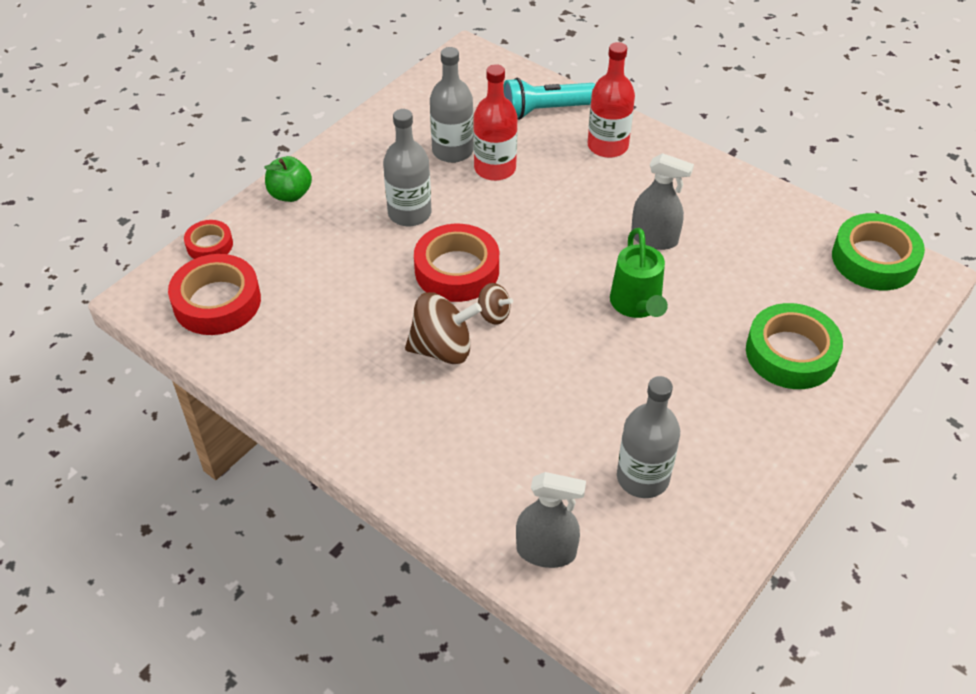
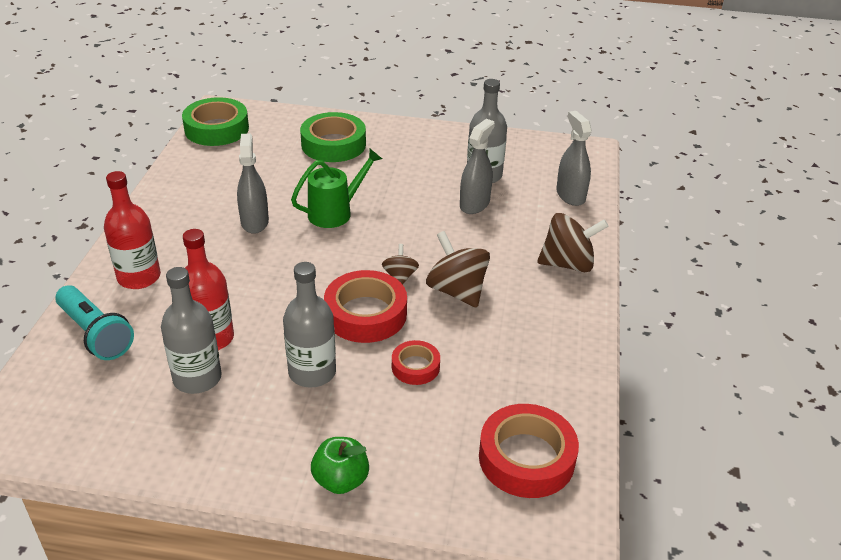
camera: 120 degrees left, 10 degrees down
red tape [184,220,233,259] -> red tape moved to [392,340,440,385]
none -> grey spray bottle [460,119,495,214]
none -> brown spinning top [537,213,609,272]

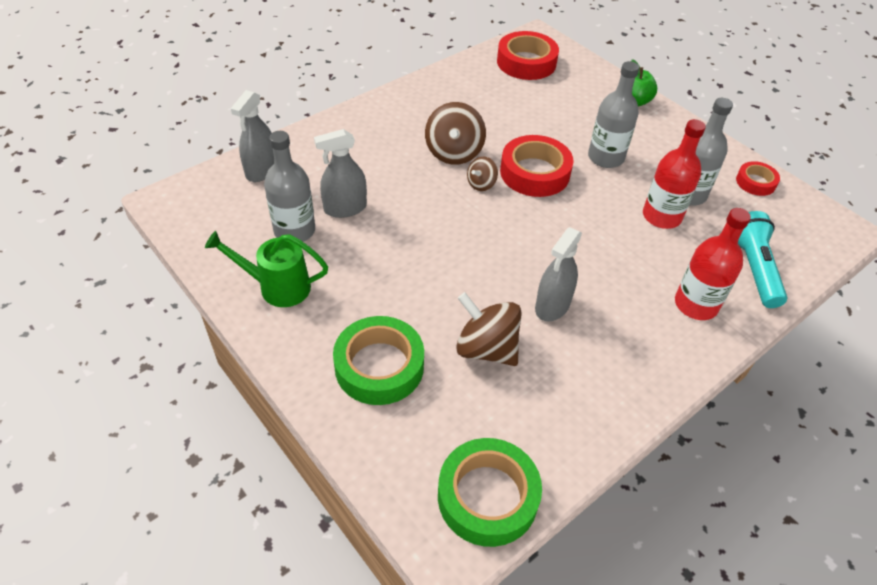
camera: 140 degrees left, 10 degrees up
green watering can [291,149,382,228] -> green watering can moved to [205,231,328,307]
red tape [392,340,440,385] -> red tape moved to [736,161,780,196]
brown spinning top [537,213,609,272] -> brown spinning top moved to [456,292,522,366]

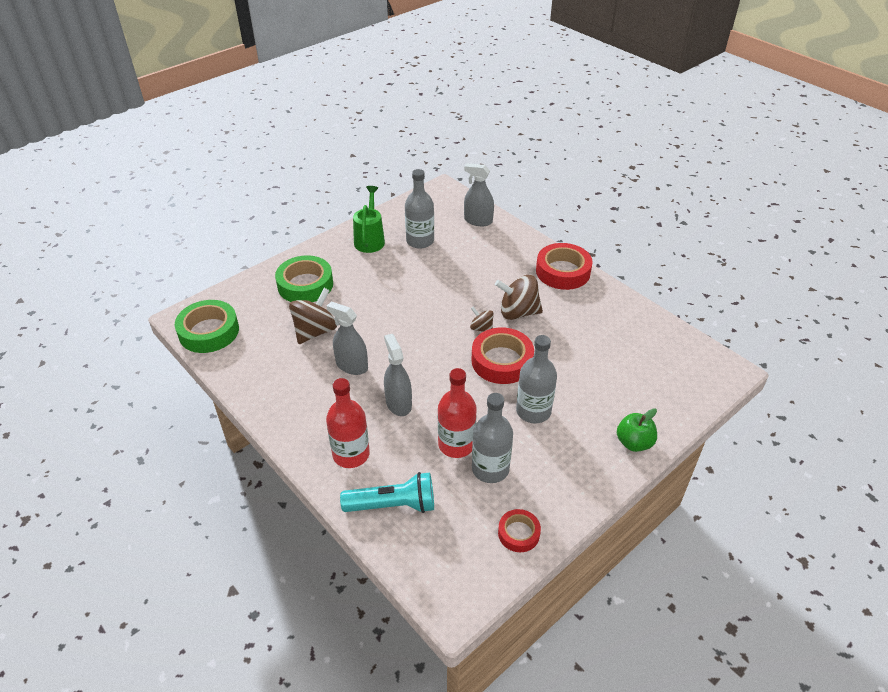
camera: 90 degrees right, 5 degrees down
grey spray bottle [314,129,367,218] -> grey spray bottle moved to [384,334,412,416]
red tape [497,31,559,80] -> red tape moved to [536,243,593,290]

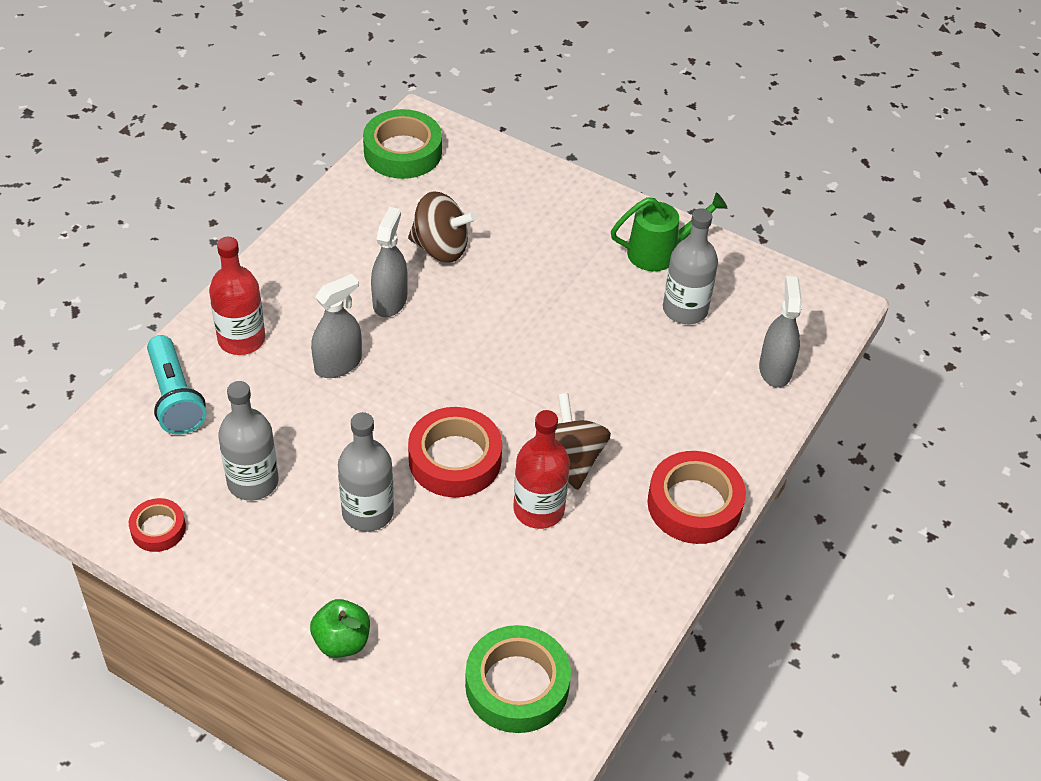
camera: 70 degrees right, 5 degrees up
green tape [275,255,333,302] -> green tape moved to [465,625,571,733]
red bottle [438,368,477,458] -> red bottle moved to [514,410,570,529]
brown spinning top [470,306,494,332] -> none

